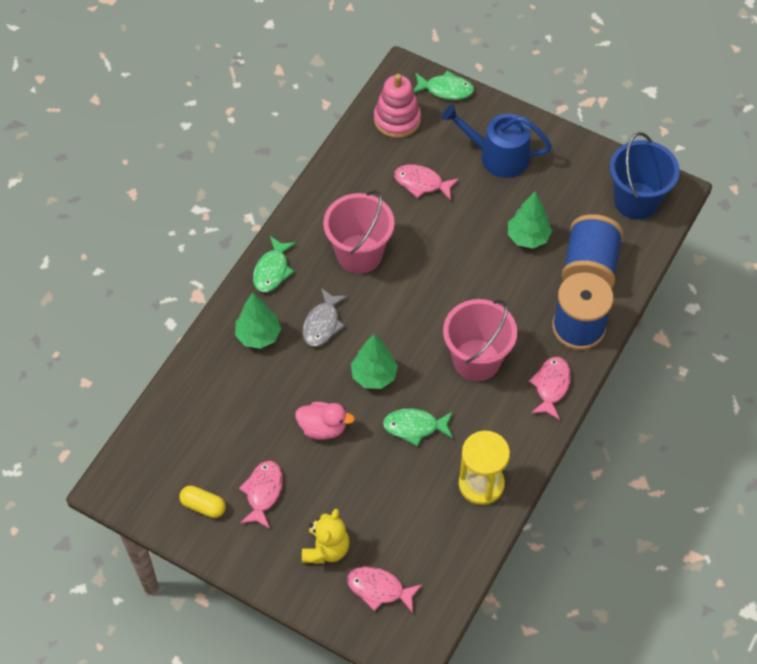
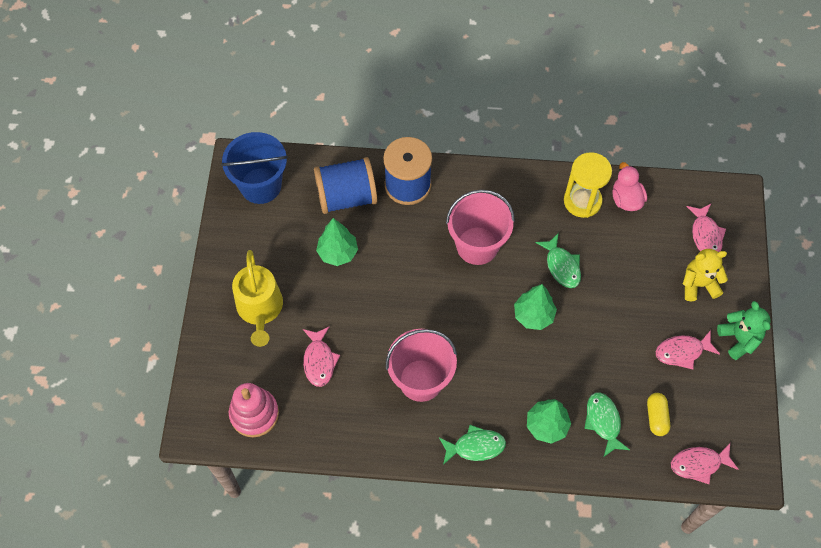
camera: 115 degrees left, 5 degrees up
yellow capsule [179,486,226,518] -> yellow capsule moved to [647,393,670,436]
pink duck [295,402,355,440] -> pink duck moved to [613,162,647,211]
grey fish [303,288,348,347] -> none
green fish [414,71,474,100] -> green fish moved to [584,392,630,457]
blue watering can [442,105,552,178] -> yellow watering can [232,250,283,347]
pink fish [529,357,571,420] -> pink fish moved to [671,443,739,484]
none -> green teddy bear [717,301,771,360]

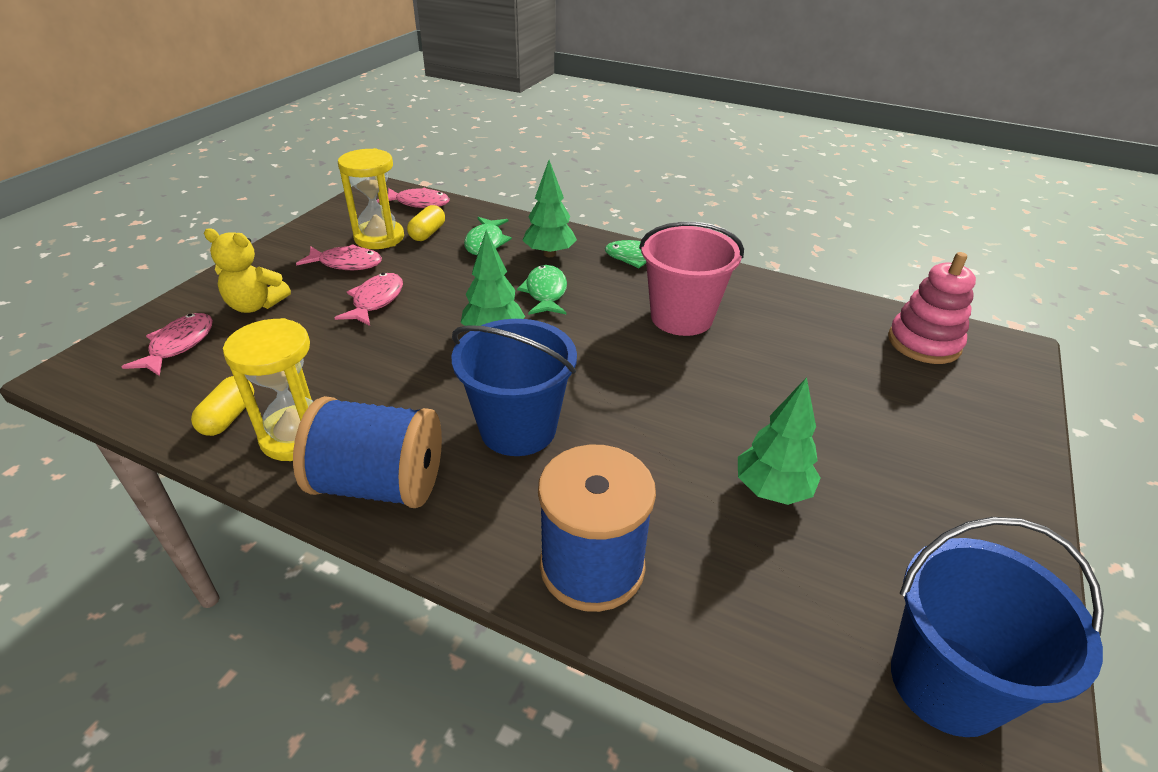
camera: 160 degrees left, 25 degrees down
yellow watering can [232,250,283,347] -> none
pink fish [303,327,340,387] -> pink fish moved to [334,273,403,326]
blue spool [314,157,377,214] -> blue spool moved to [293,396,442,508]
pink bucket [446,190,515,265] -> blue bucket [452,319,577,456]
green fish [536,233,581,288] -> green fish moved to [517,265,567,315]
pink duck [613,162,647,211] -> yellow capsule [191,376,254,436]
green teddy bear [717,301,771,360] -> none
none -> yellow hourglass [338,148,404,249]

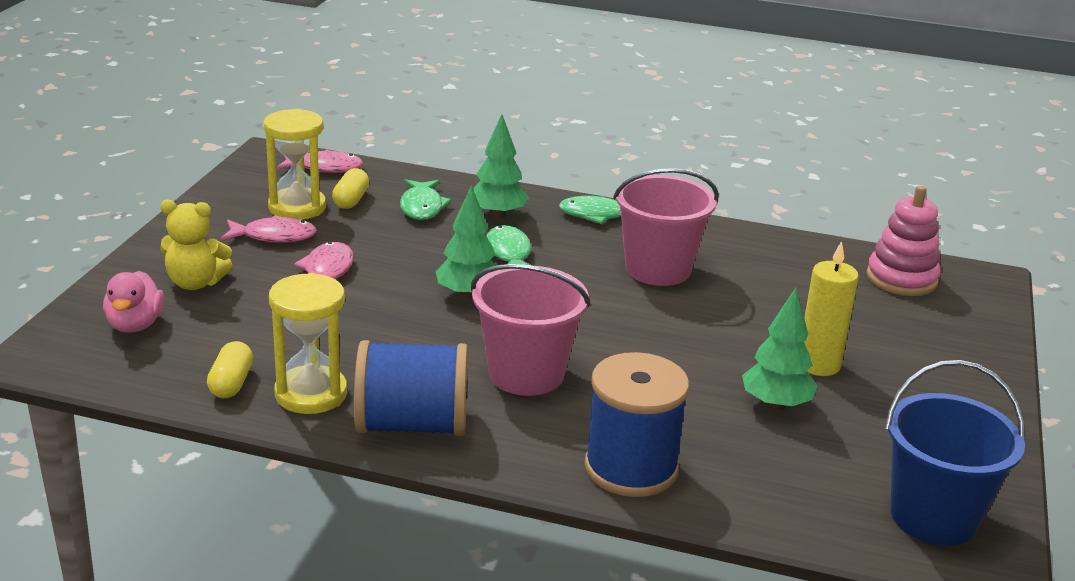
camera: 10 degrees left, 10 degrees down
pink fish [121,313,213,376] -> pink duck [103,271,164,333]
blue bucket [452,319,577,456] -> pink bucket [471,264,591,396]
none -> yellow candle [804,241,859,376]

